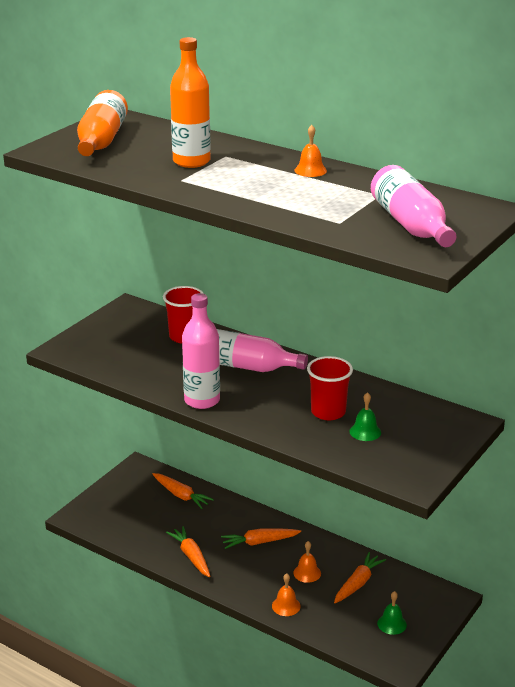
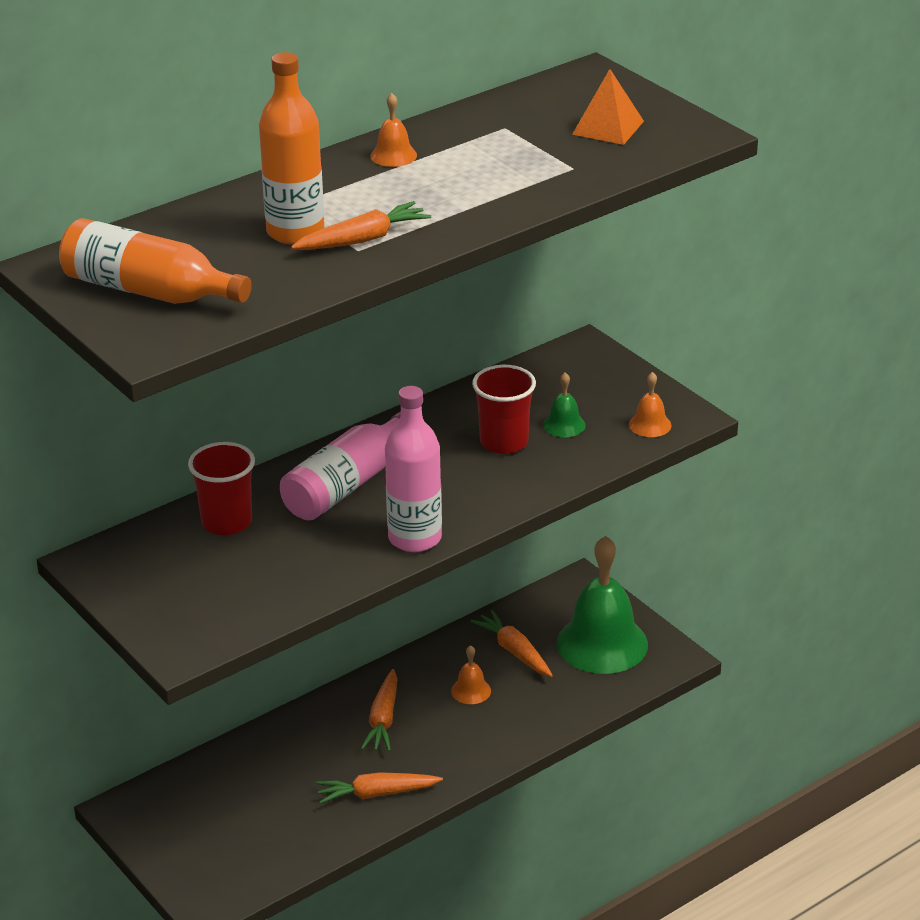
camera: 70 degrees left, 5 degrees up
orange carrot [152,473,214,509] -> orange carrot moved to [291,201,431,250]
orange bell [272,573,301,616] -> orange bell moved to [629,372,671,437]
pink bottle [371,165,457,247] -> orange pyramid [572,69,644,145]
green bell [377,591,407,635] -> green bell [557,536,648,674], size x2.34

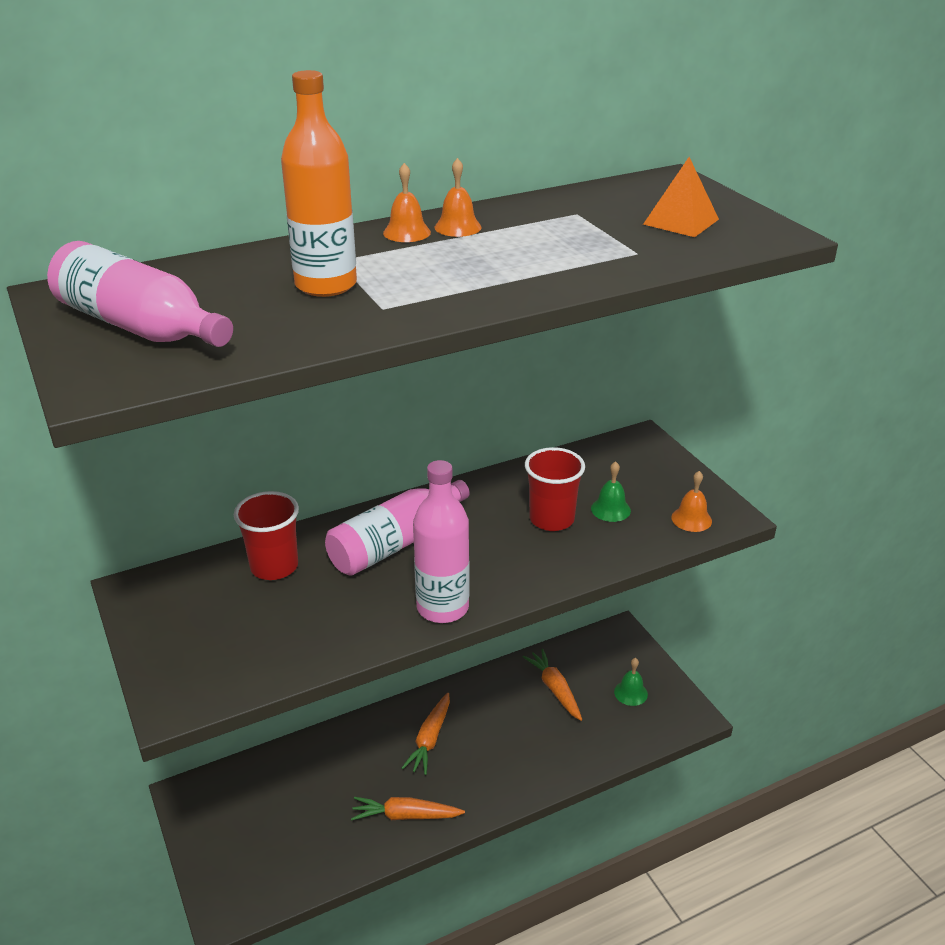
camera: 10 degrees right, 0 degrees up
orange bottle [59,218,252,304] -> pink bottle [47,241,233,347]
orange carrot [291,201,431,250] -> none
orange bell [451,645,491,704] -> orange bell moved to [383,163,431,242]
green bell [557,536,648,674] -> green bell [614,658,648,706], size x0.43

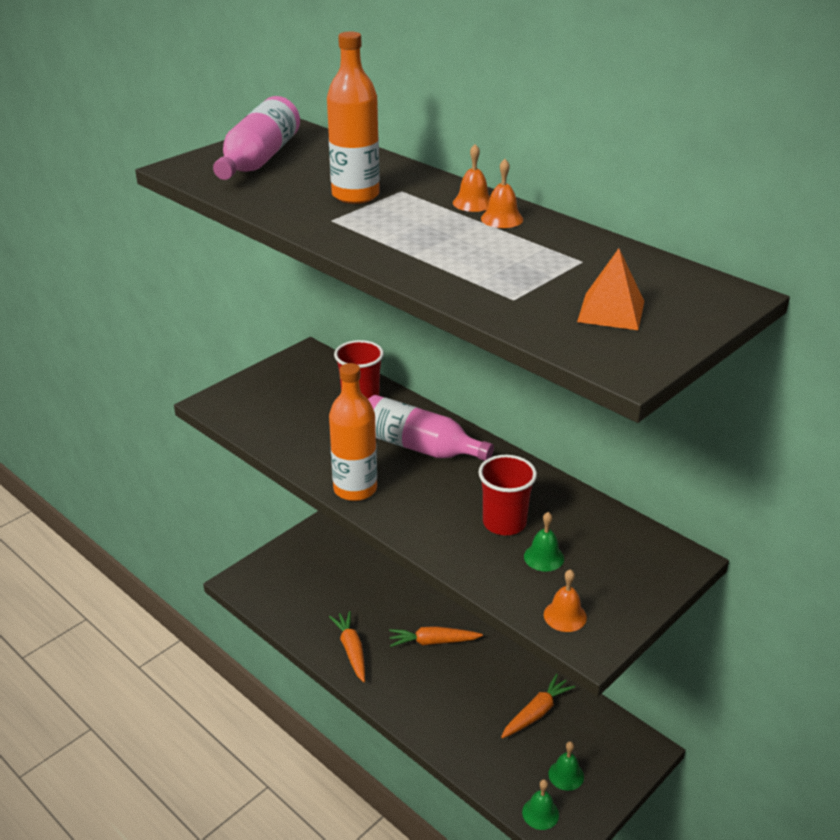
camera: 70 degrees right, 0 degrees up
pink bottle [413,460,469,623] -> orange bottle [329,363,377,501]
none -> green bell [522,780,559,830]

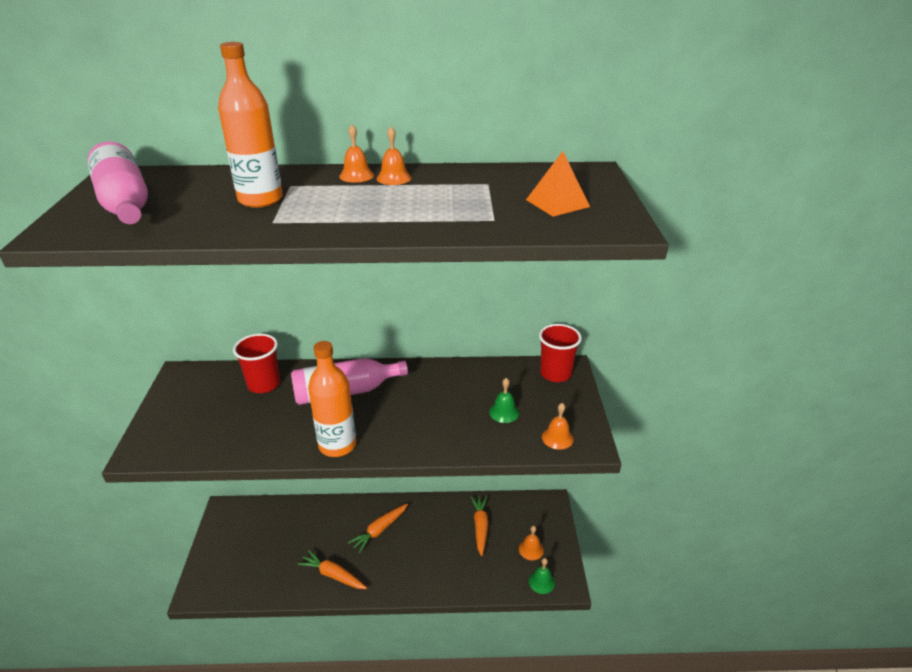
camera: 45 degrees left, 0 degrees up
red cup [478,455,537,535] -> red cup moved to [539,324,582,382]
green bell [548,741,584,791] -> orange bell [519,526,544,560]

